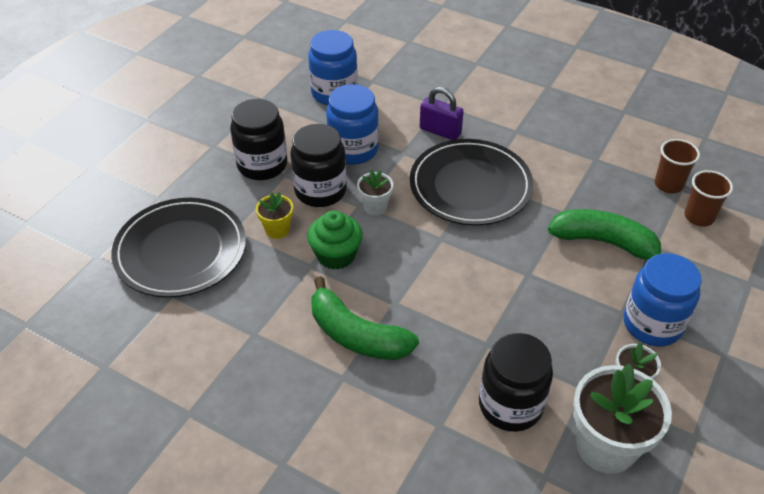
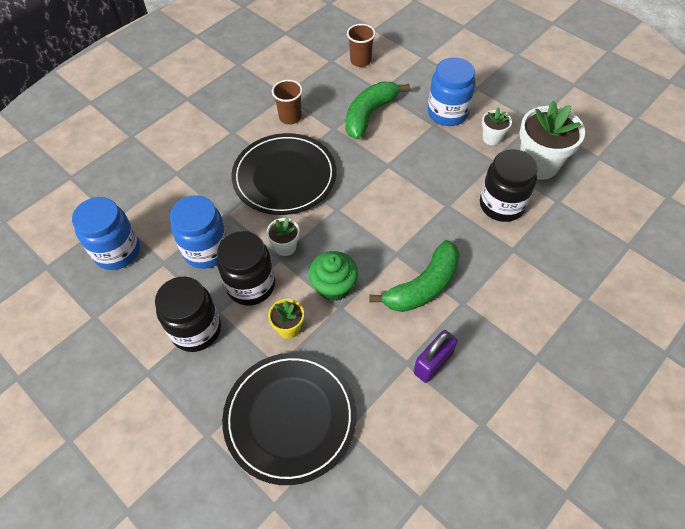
camera: 75 degrees left, 10 degrees up
purple padlock [420,87,464,140] -> purple padlock moved to [414,330,457,383]
brown cup [655,139,700,194] -> brown cup moved to [272,80,303,125]

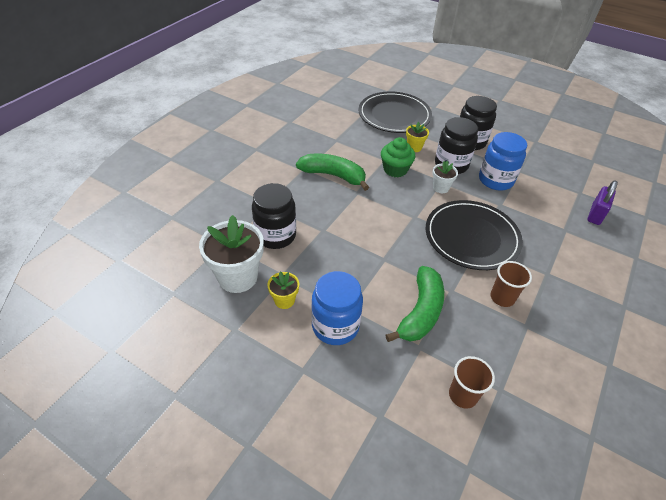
camera: 165 degrees right, 10 degrees down
blue jar [72,197,140,270] -> none
green banana [370,240,460,312] -> green banana turned 75 degrees clockwise [296,154,369,191]
purple padlock [414,330,457,383] -> purple padlock moved to [587,180,618,225]
white flower pot [482,107,512,146] -> yellow flower pot [268,272,299,309]

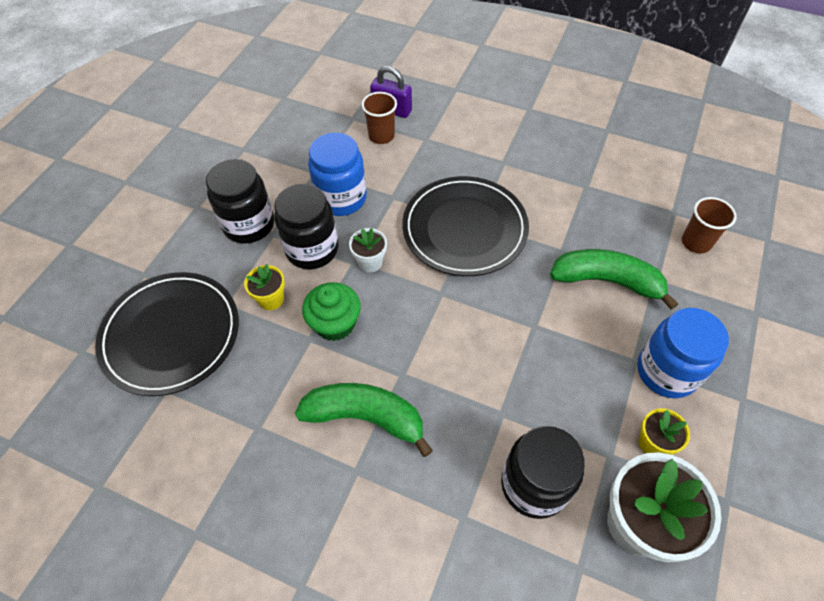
camera: 95 degrees left, 10 degrees up
green banana [296,154,369,191] -> green banana turned 90 degrees clockwise [295,383,433,457]
brown cup [491,261,532,307] -> brown cup moved to [361,92,397,144]

